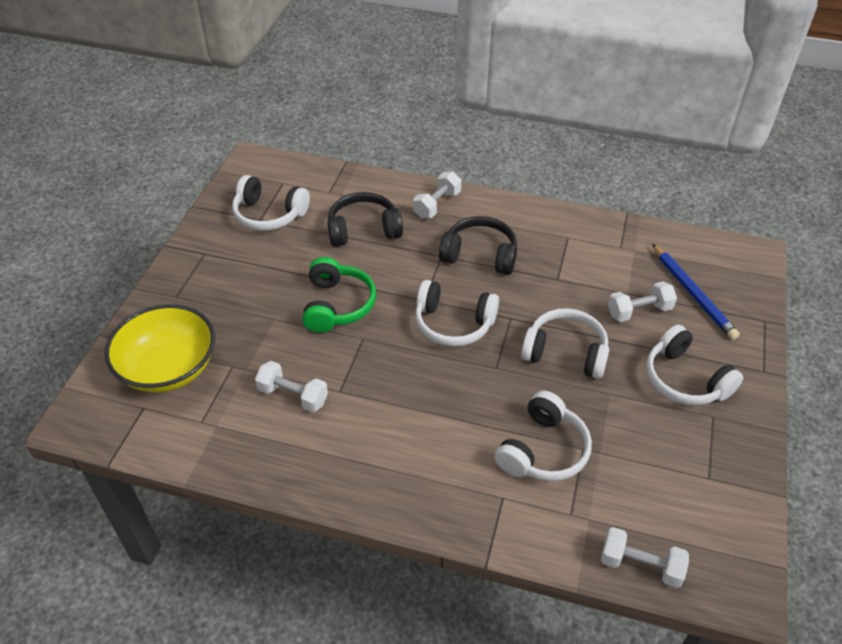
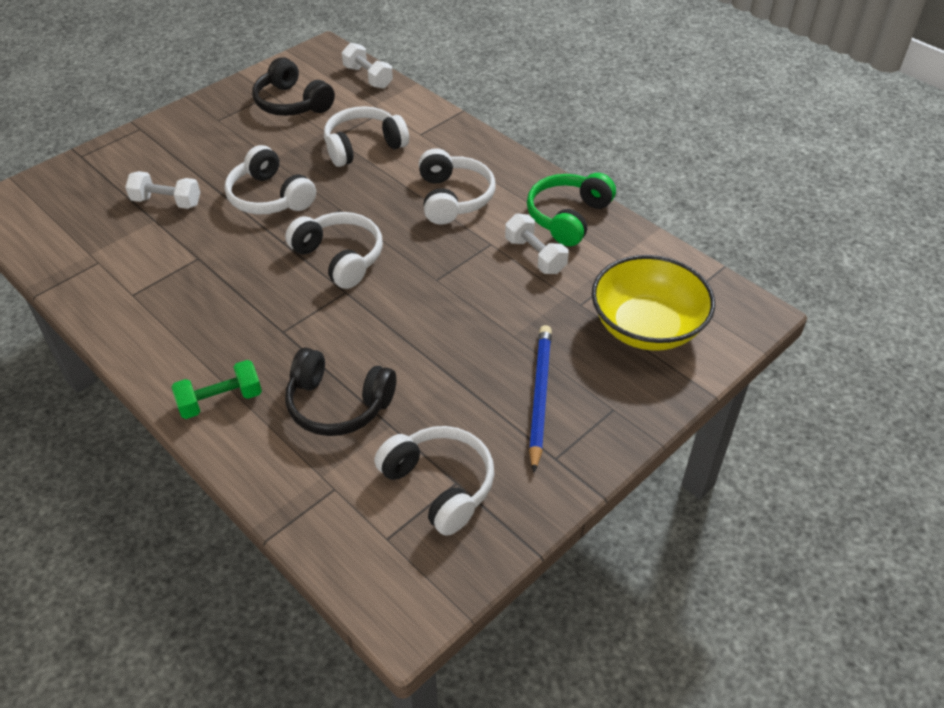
camera: 150 degrees left, 0 degrees up
green headphones [302,257,376,333] -> green headphones moved to [527,173,616,246]
white dumbbell [413,171,461,218] -> green dumbbell [171,360,262,419]
black headphones [439,216,517,275] -> black headphones moved to [252,57,335,116]
white headphones [646,325,743,405] -> white headphones moved to [419,148,495,225]
blue pencil [652,244,740,340] -> blue pencil moved to [529,325,552,472]

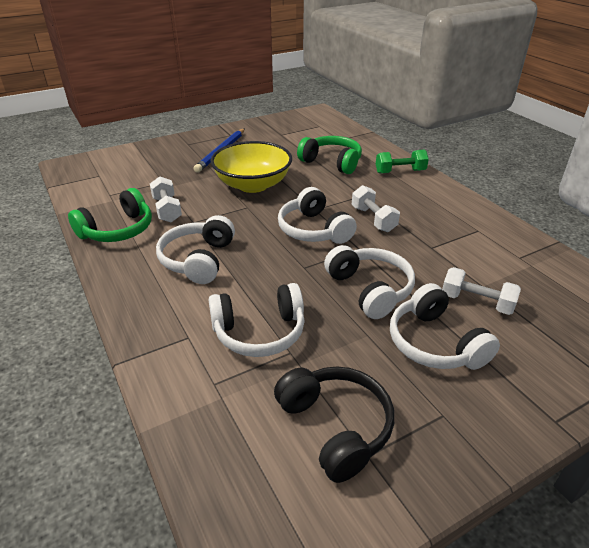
camera: 165 degrees left, 10 degrees down
black headphones [285,347,396,436] -> green headphones [297,136,362,174]
white dumbbell [342,43,393,89] -> white dumbbell moved to [352,185,400,232]
white headphones [374,426,494,536] -> white headphones moved to [390,283,500,370]
yellow bowl [592,255,715,351] -> yellow bowl moved to [211,141,292,193]

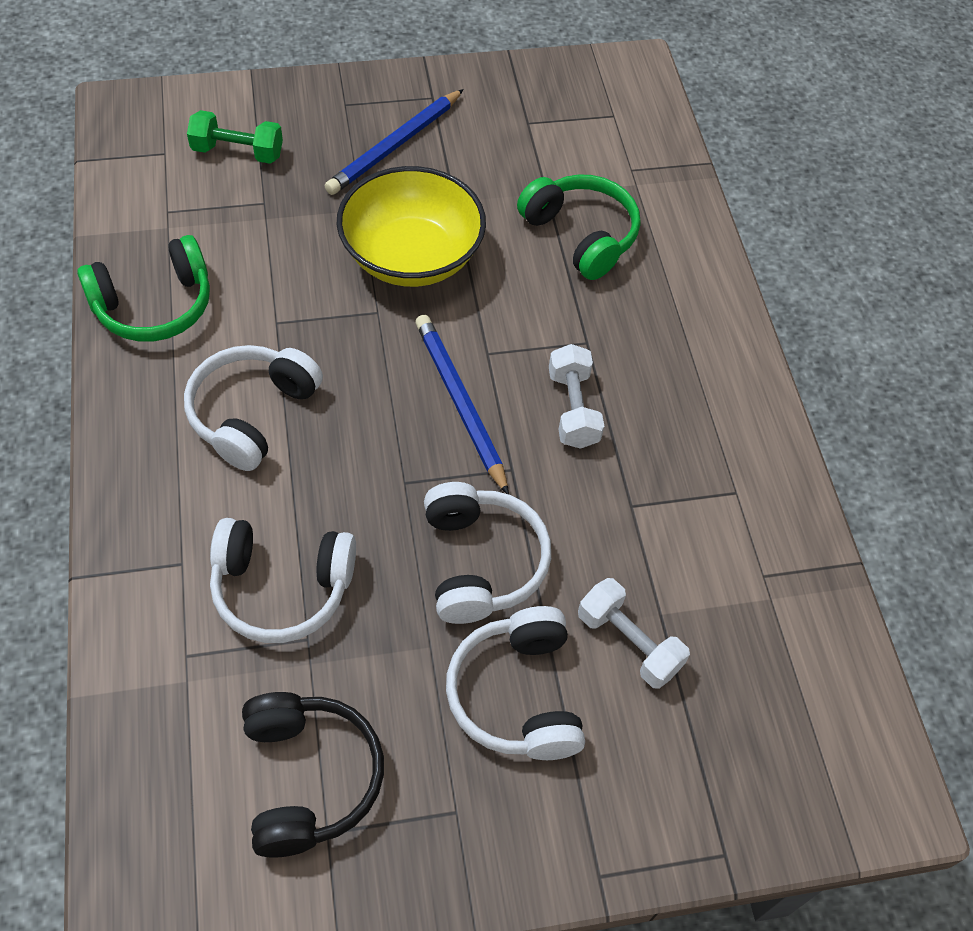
camera: 15 degrees right, 20 degrees up
white dumbbell [150,176,182,222] -> none
white headphones [278,187,357,244] -> blue pencil [415,315,509,494]
green dumbbell [376,149,429,174] -> green dumbbell moved to [187,110,283,164]

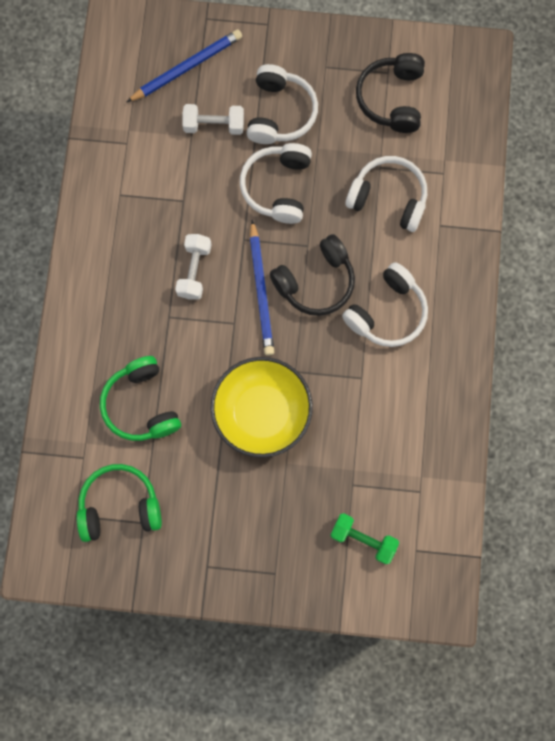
camera: 160 degrees left, 20 degrees up
green headphones [77,235,210,342] -> green headphones moved to [76,464,162,542]
blue pencil [325,89,464,195] -> blue pencil moved to [127,29,242,102]
white dumbbell [578,578,690,689] -> white dumbbell turned 60 degrees counterclockwise [182,104,244,135]
none -> black headphones [270,234,355,316]

